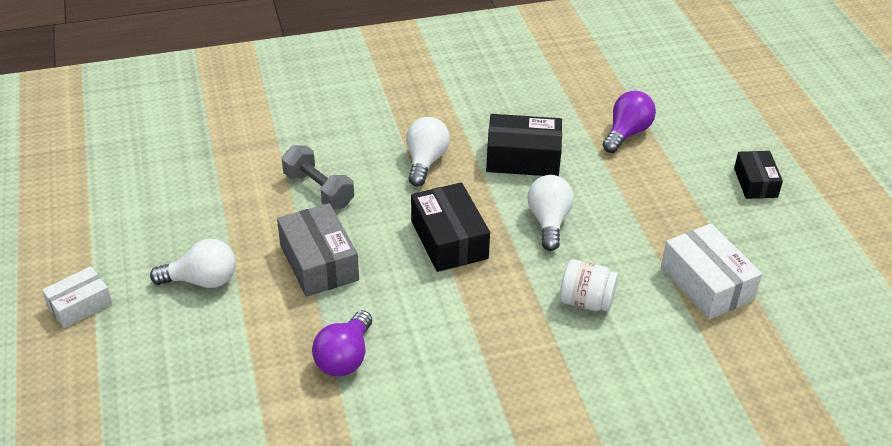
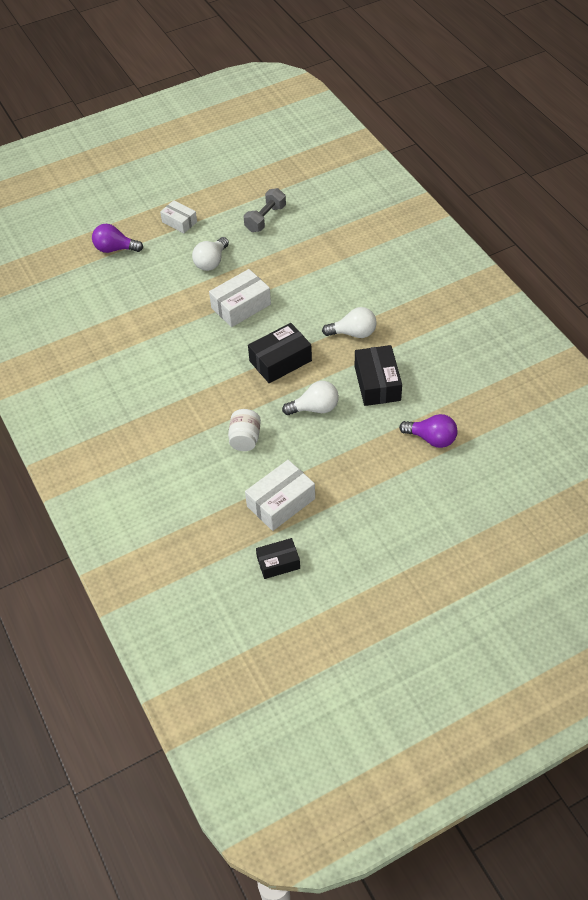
camera: 80 degrees right, 10 degrees up
white light bulb [150,239,236,288] -> white light bulb turned 45 degrees clockwise [192,237,229,271]
grey box [277,203,359,297] -> white box [209,269,271,327]
grey dumbbell [282,145,354,209] -> grey dumbbell moved to [244,188,286,232]
purple light bulb [312,310,372,376] -> purple light bulb moved to [92,224,143,253]
black box [734,151,783,199] -> black box moved to [256,538,300,579]

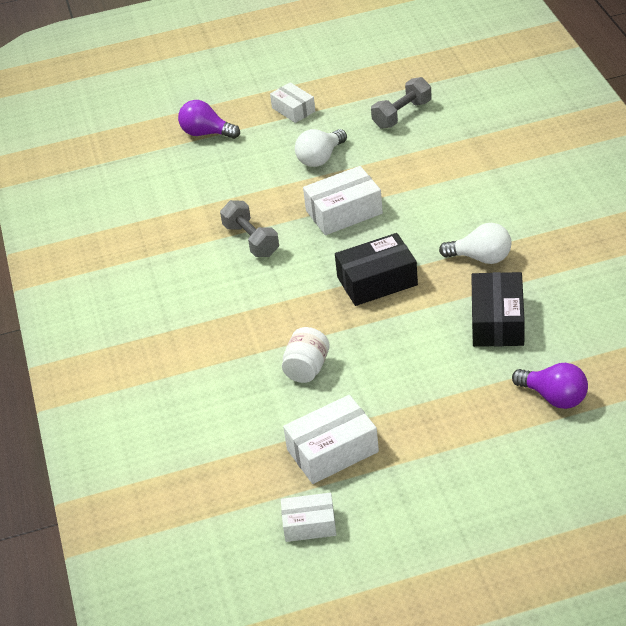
camera: 15 degrees right, 10 degrees down
black box [256,538,300,579] -> white box [281,493,336,542]
white light bulb [282,381,339,415] -> none
none -> grey dumbbell [220,200,279,257]

